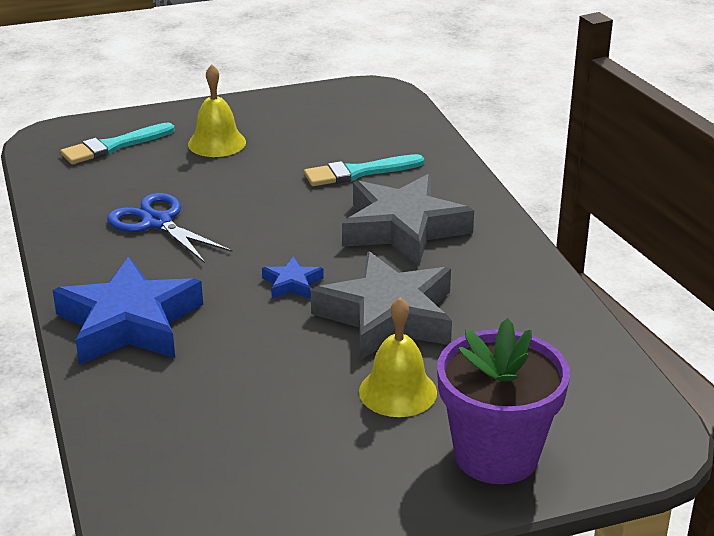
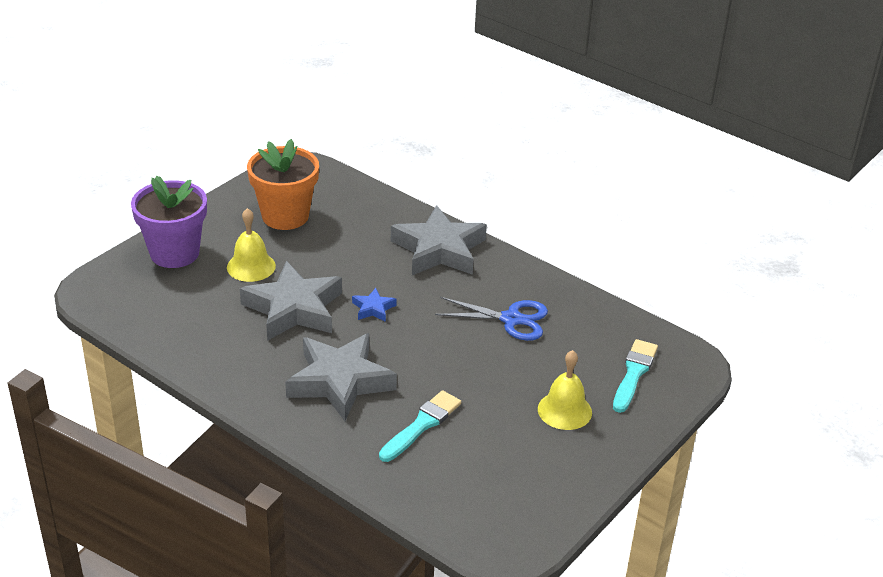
camera: 145 degrees right, 5 degrees up
blue star [53,257,203,365] -> grey star [391,205,487,275]
none -> orange flower pot [247,139,319,230]

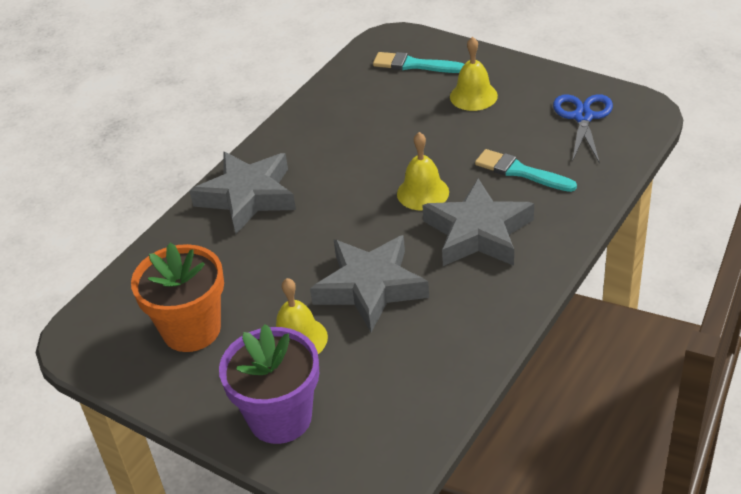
camera: 90 degrees left, 5 degrees up
blue star [352,288,397,322] -> none
blue scissors [435,297,548,341] -> blue scissors moved to [553,94,613,164]
none -> yellow bell [397,132,449,211]

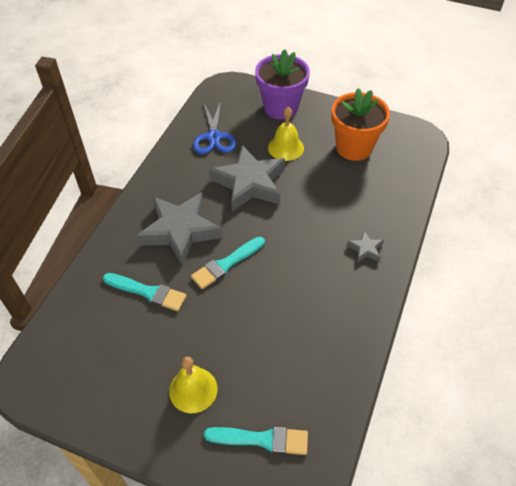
camera: 165 degrees right, 10 degrees up
grey star [189,152,296,234] -> grey star [347,231,384,263], size x0.44
yellow bell [397,132,449,211] -> turquoise brush [191,237,265,289]
blue scissors [553,94,613,164] -> blue scissors moved to [193,101,236,154]

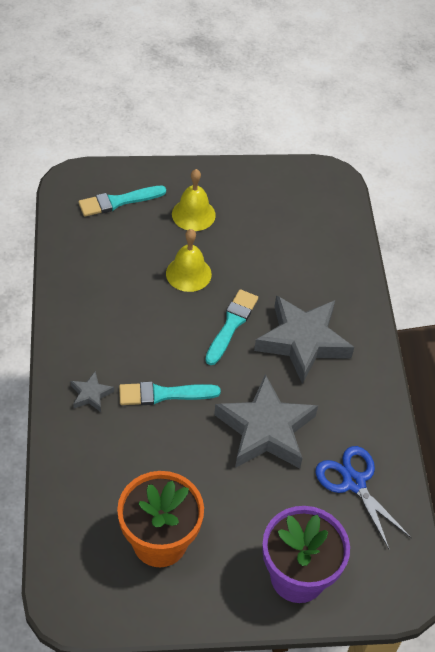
camera: 150 degrees right, 0 degrees up
turquoise brush [103,273,186,311] -> turquoise brush moved to [119,382,221,405]
yellow bell [268,107,304,161] -> yellow bell moved to [166,229,212,292]

